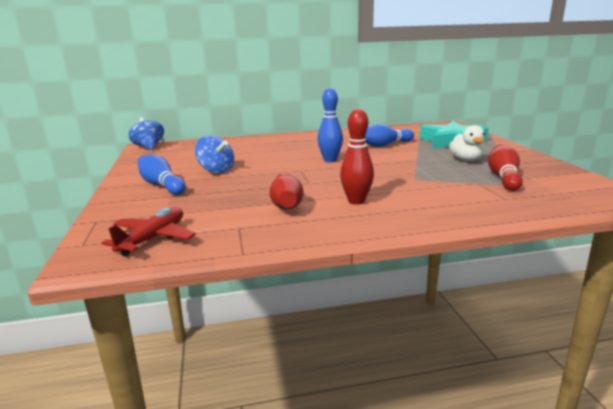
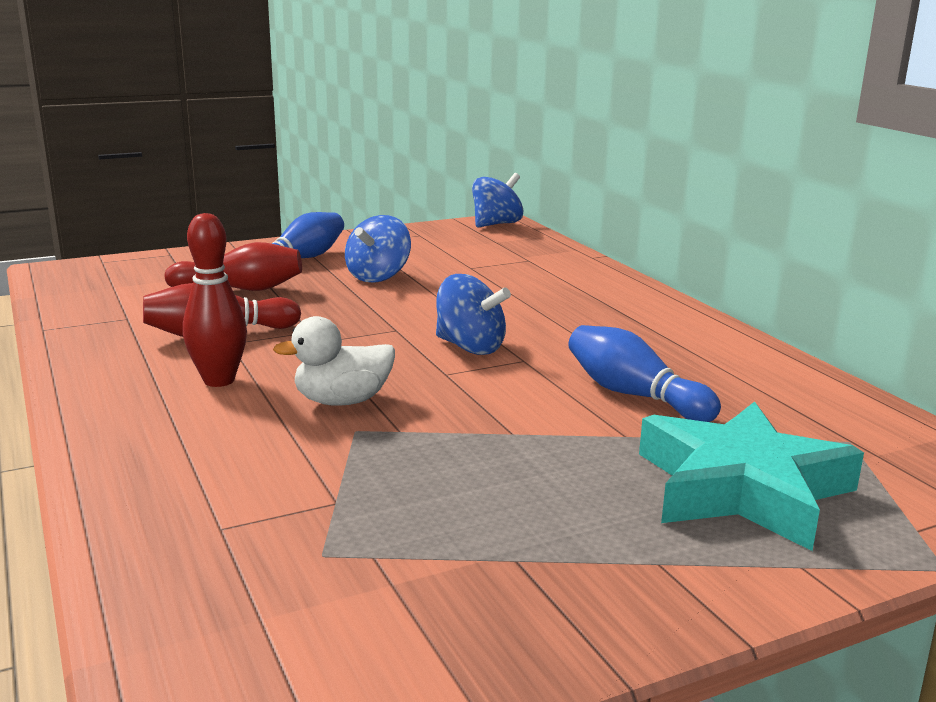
camera: 75 degrees right, 0 degrees up
red plane [102,207,196,256] -> none
blue bowling pin [317,88,343,162] -> blue spinning top [436,274,511,355]
white duck [449,125,485,161] -> white duck moved to [273,316,395,406]
red bowling pin [488,145,523,191] -> red bowling pin moved to [165,242,302,291]

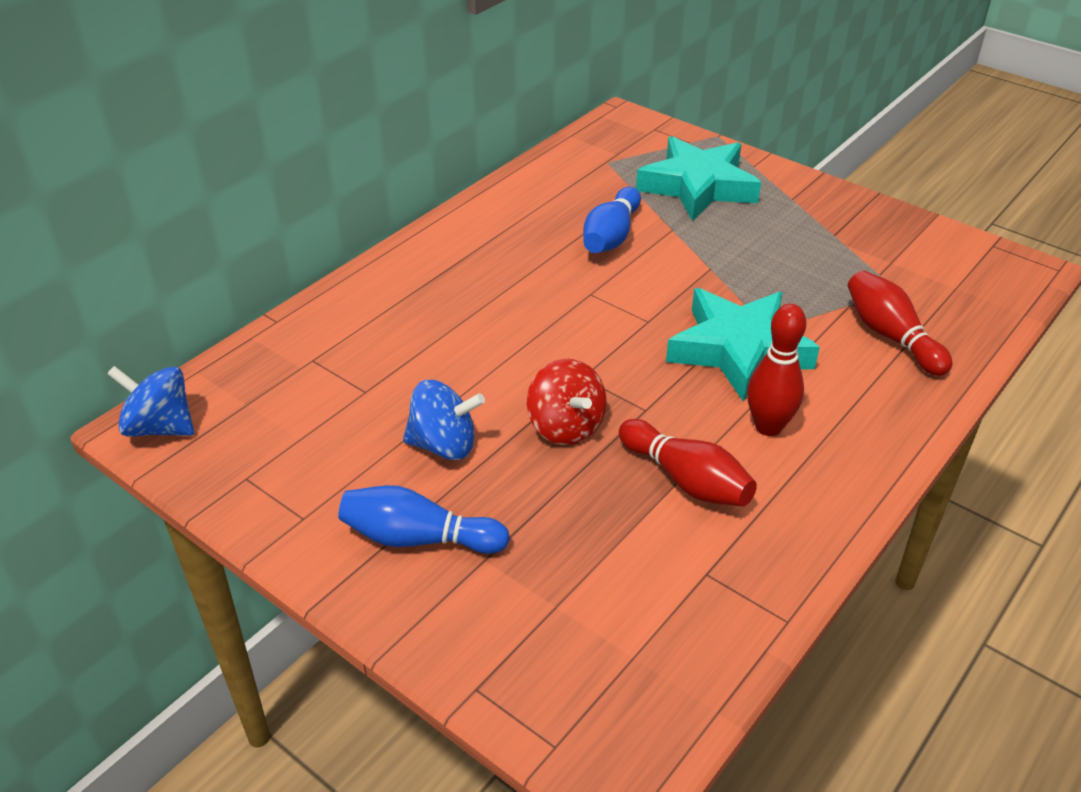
camera: 115 degrees left, 20 degrees up
red bowling pin [165,242,302,291] -> red bowling pin moved to [848,271,953,376]
white duck [273,316,395,406] -> turquoise star [666,288,820,402]
blue spinning top [436,274,511,355] -> none
none -> red spinning top [527,359,607,445]

